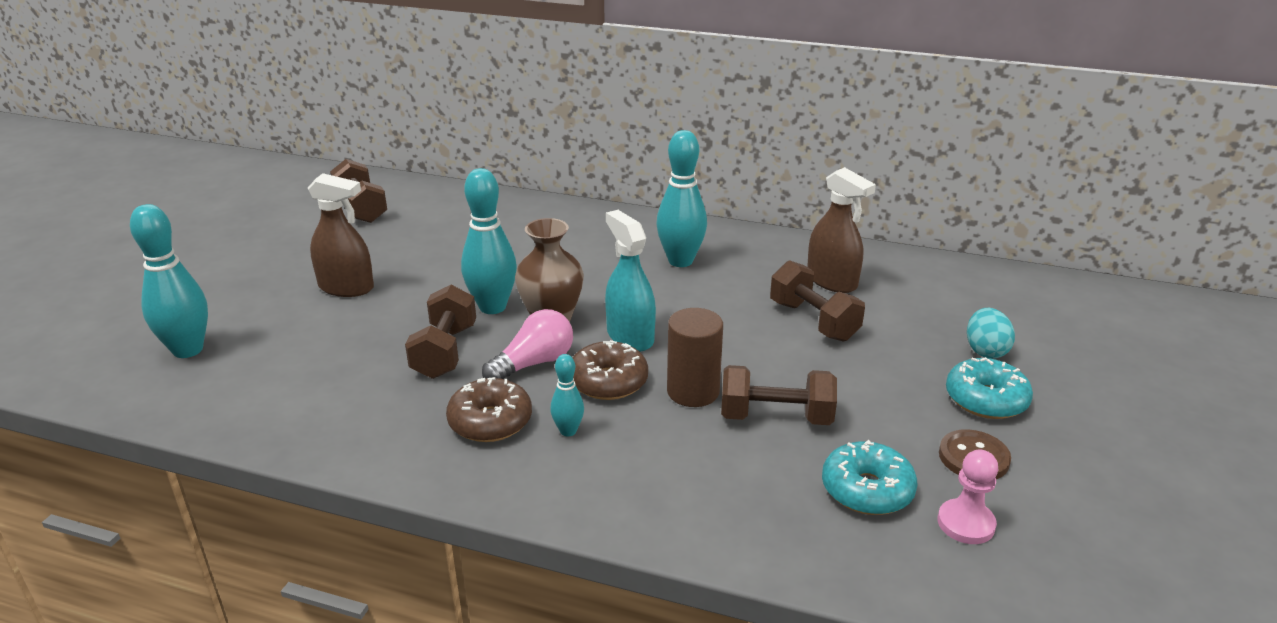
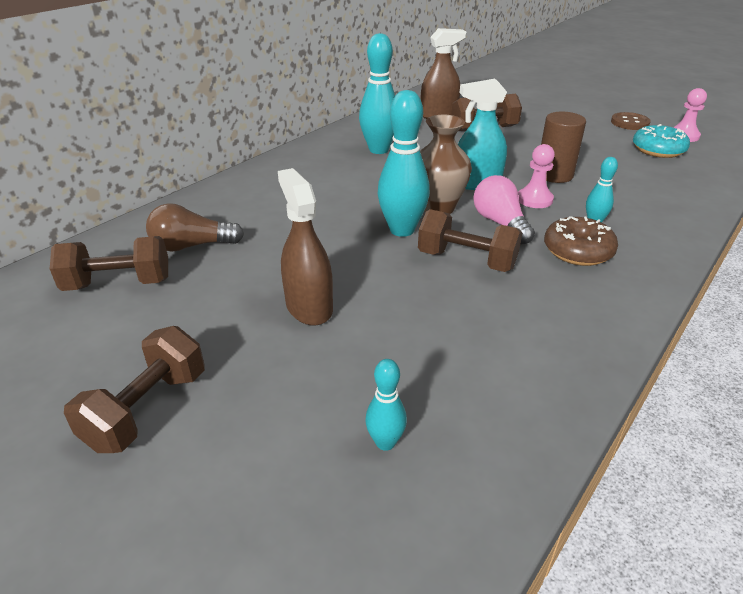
camera: 70 degrees left, 5 degrees up
turquoise bowling pin [130,204,208,358] -> turquoise bowling pin [365,359,407,451], size x0.51
brown spray bottle [308,173,374,297] -> brown spray bottle turned 60 degrees counterclockwise [278,168,333,326]
brown donut [573,340,648,400] -> pink pawn [518,144,555,208]
brown dumbbell [721,365,837,425] -> brown dumbbell moved to [64,326,205,453]
turquoise donut [946,357,1033,419] -> none
turquoise egg [967,308,1015,359] -> none
none -> brown light bulb [146,203,244,252]

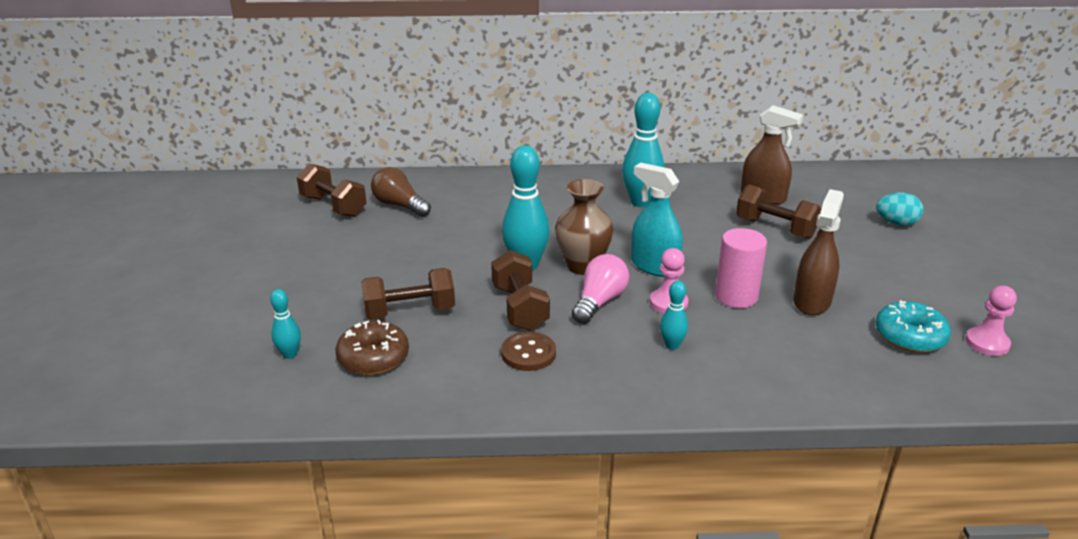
camera: 50 degrees right, 5 degrees down
brown dumbbell [64,326,205,453] -> brown dumbbell moved to [361,268,455,320]
brown spray bottle [278,168,333,326] -> brown spray bottle moved to [794,189,844,315]
brown cylinder [541,112,586,183] -> pink cylinder [715,228,767,308]
brown donut [544,216,618,266] -> brown donut moved to [335,320,409,375]
brown button [611,112,651,130] -> brown button moved to [501,332,556,371]
none -> turquoise egg [876,192,923,226]

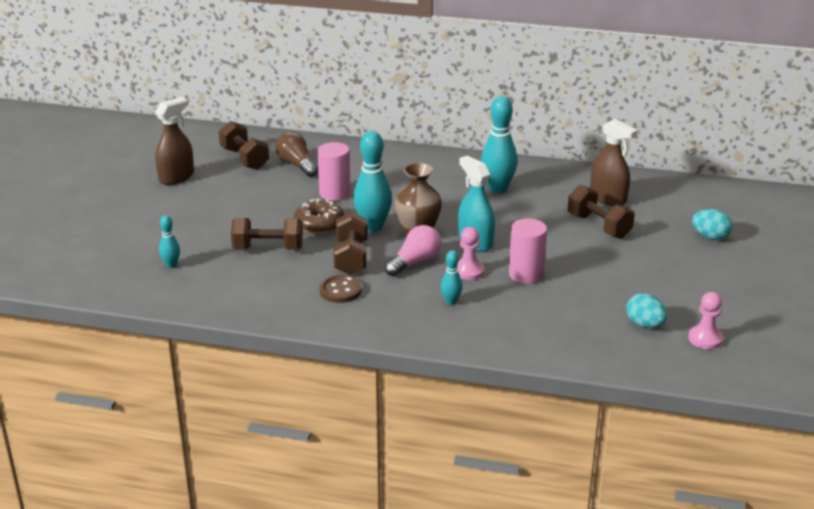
camera: 15 degrees right, 0 degrees up
brown donut [335,320,409,375] -> brown donut moved to [294,199,344,234]
brown spray bottle [794,189,844,315] -> brown spray bottle moved to [155,97,194,185]
turquoise donut [876,300,951,353] -> turquoise egg [627,293,667,328]
none -> pink cylinder [317,142,351,201]

